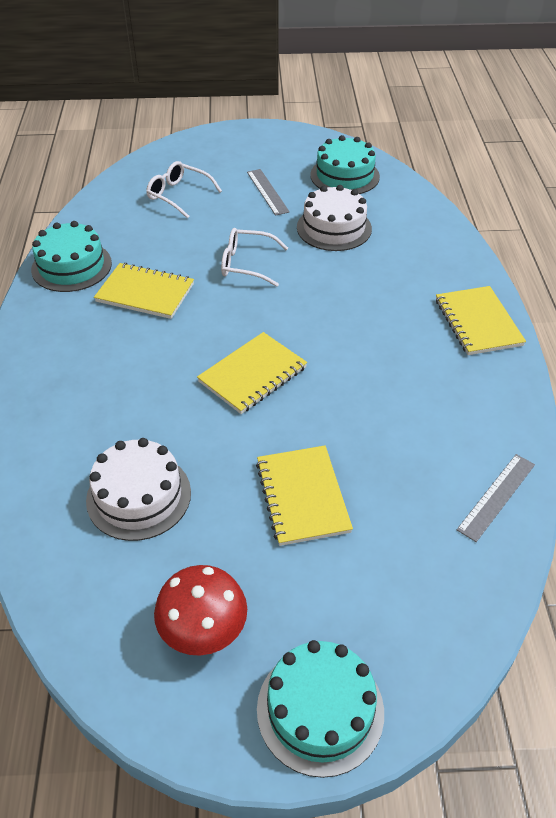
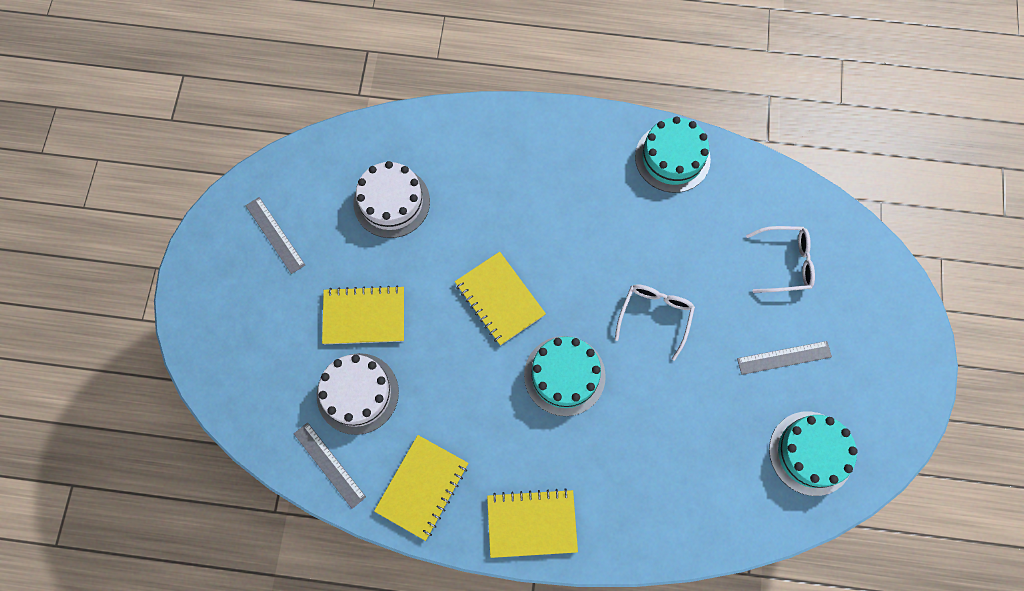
camera: 100 degrees right, 25 degrees up
yellow notebook [94,263,194,319] -> yellow notebook moved to [374,435,468,541]
white glasses [146,161,222,219] -> white glasses turned 45 degrees clockwise [746,226,815,293]
red mushroom [154,565,247,655] -> grey ruler [245,197,305,274]
turquoise cake [257,640,384,778] -> turquoise cake moved to [524,336,606,416]
white cake [297,185,372,251] -> white cake moved to [317,353,399,435]

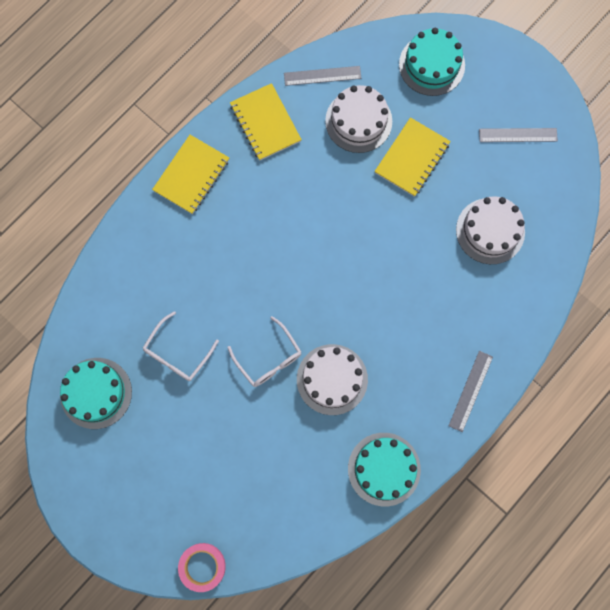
camera: 125 degrees right, 5 degrees up
yellow notebook [455,252,546,346] -> none
turquoise cake [524,336,606,416] -> turquoise cake moved to [399,28,465,96]
grey ruler [737,341,832,375] -> grey ruler moved to [449,351,493,432]
white glasses [746,226,815,293] -> white glasses moved to [143,311,219,381]
none -> pink tape [178,543,226,592]
none -> white cake [297,344,368,415]

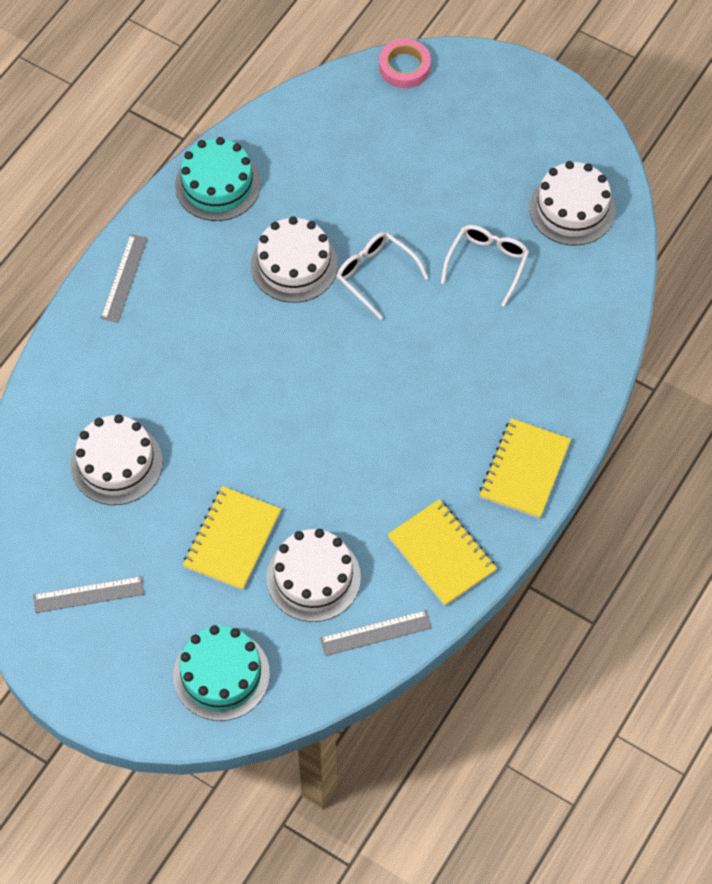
camera: 170 degrees right, 15 degrees down
turquoise cake [60,358,132,429] -> white cake [529,161,616,246]

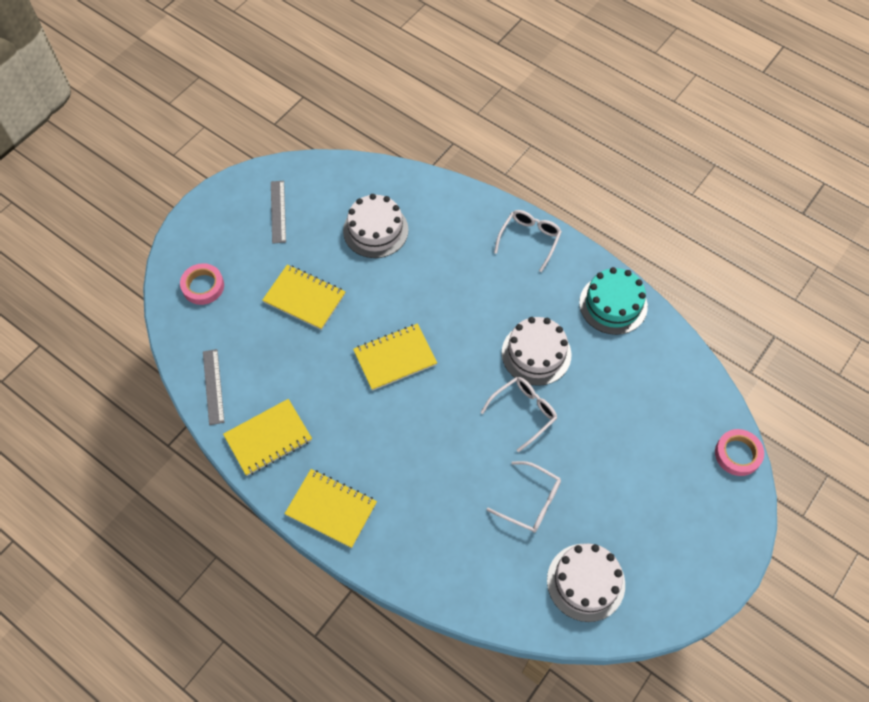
camera: 95 degrees right, 0 degrees up
grey ruler [101,234,148,323] -> white glasses [494,210,562,272]
turquoise cake [173,625,270,721] -> pink tape [180,263,224,305]
white cake [267,529,361,622] -> none
none -> yellow notebook [353,323,437,391]

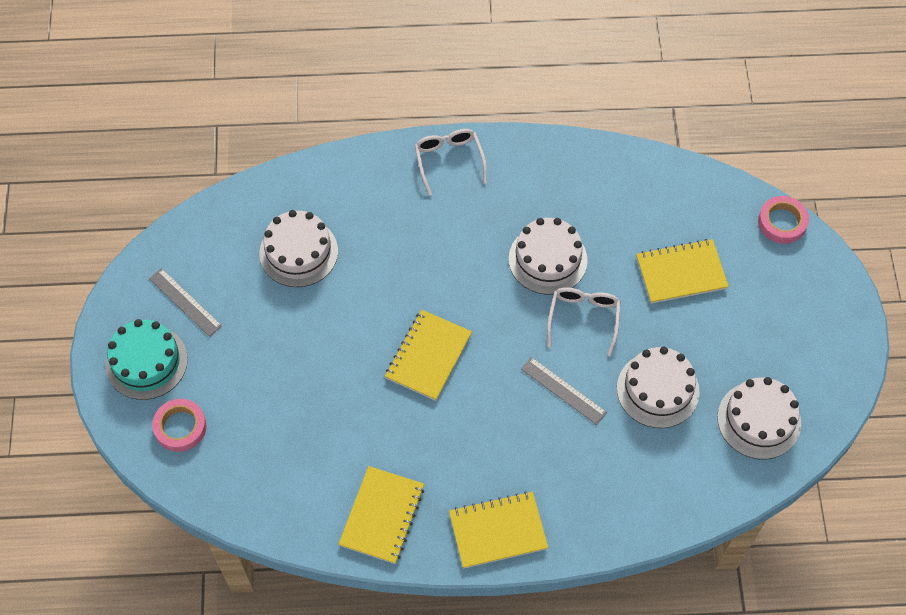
camera: 40 degrees left, 0 degrees up
grey ruler [203,349,225,425] -> grey ruler moved to [521,357,607,425]
yellow notebook [262,264,345,330] -> yellow notebook moved to [636,239,729,304]
white glasses [487,461,561,533] -> white cake [617,347,700,428]
turquoise cake [579,267,648,335] -> turquoise cake moved to [105,319,188,400]

